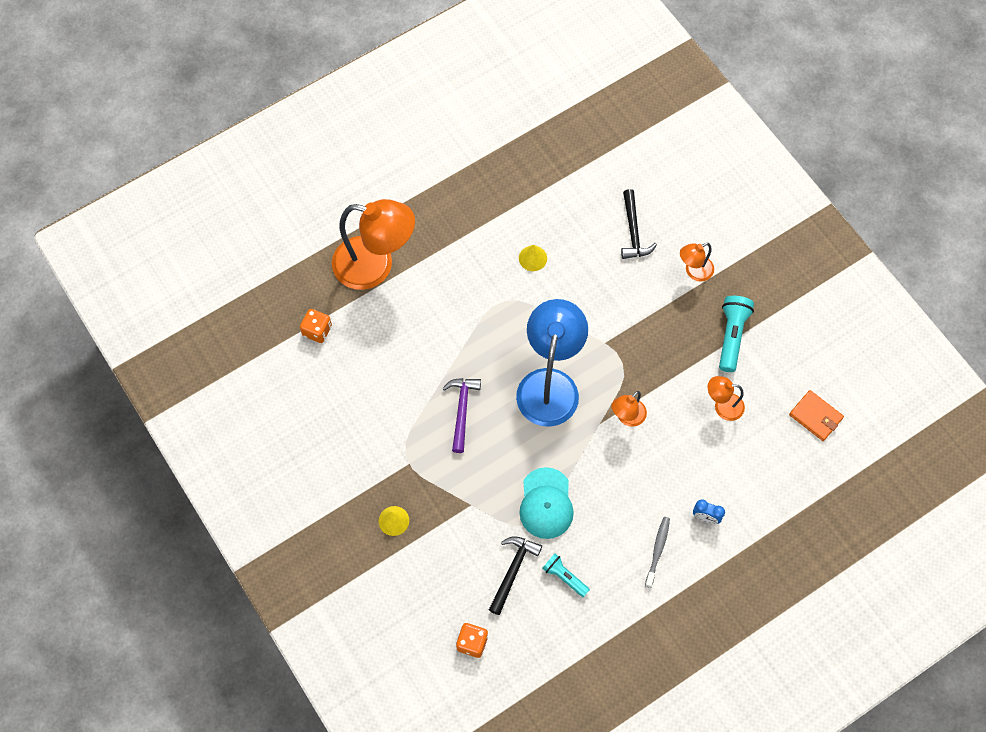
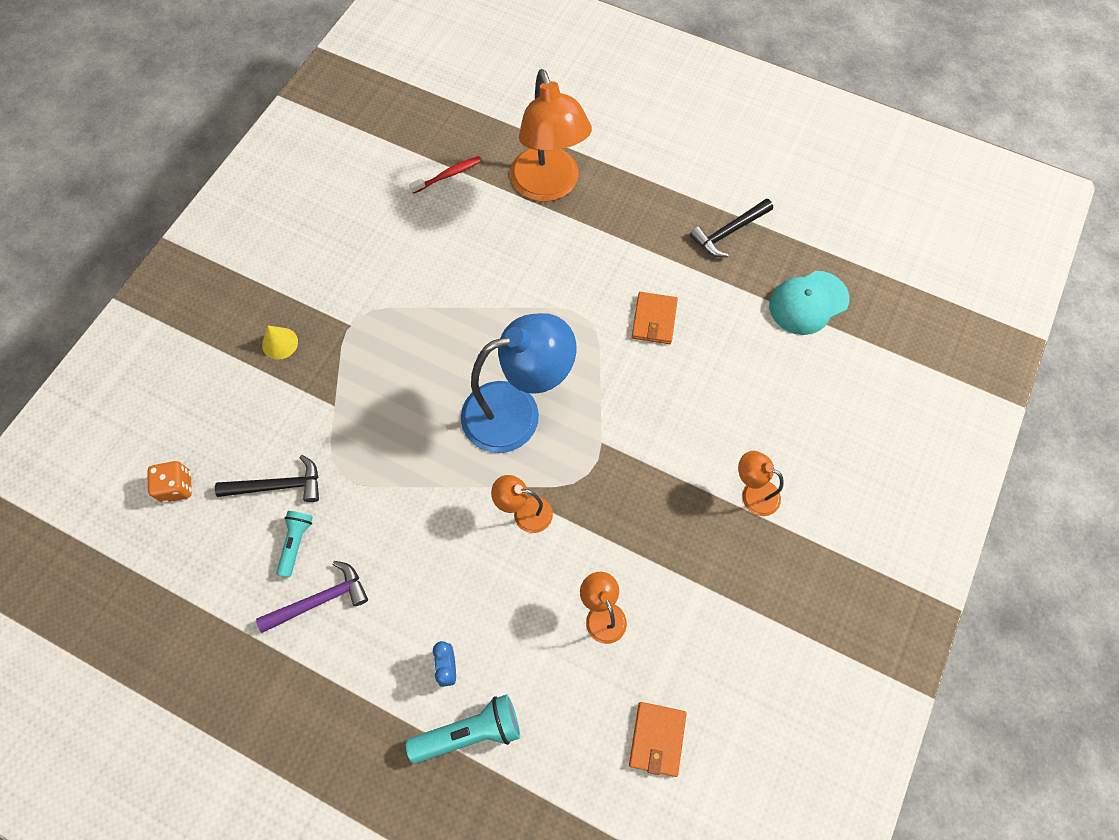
camera: 60 degrees right, 0 degrees up
orange dice [300,309,332,343] -> red toothbrush [409,156,482,194]
purple hammer [442,378,481,453] -> purple hammer moved to [256,561,368,633]
yellow cone [519,245,547,271] -> orange wallet [632,292,678,344]
turquoise cap [519,467,574,539] -> turquoise cap moved to [769,271,849,335]
black hammer [621,189,657,259] -> black hammer moved to [690,199,773,257]
grey toothbrush [645,517,670,588] -> none
turquoise flashlight [719,296,754,372] -> turquoise flashlight moved to [406,694,520,764]

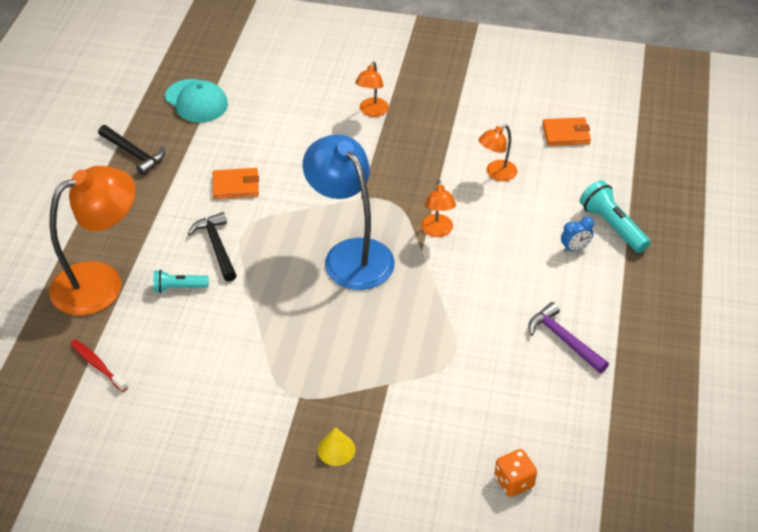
camera: 105 degrees left, 20 degrees down
black hammer [215,455,319,502] -> black hammer moved to [188,212,237,282]
turquoise flashlight [276,511,313,577] -> turquoise flashlight moved to [154,270,209,293]

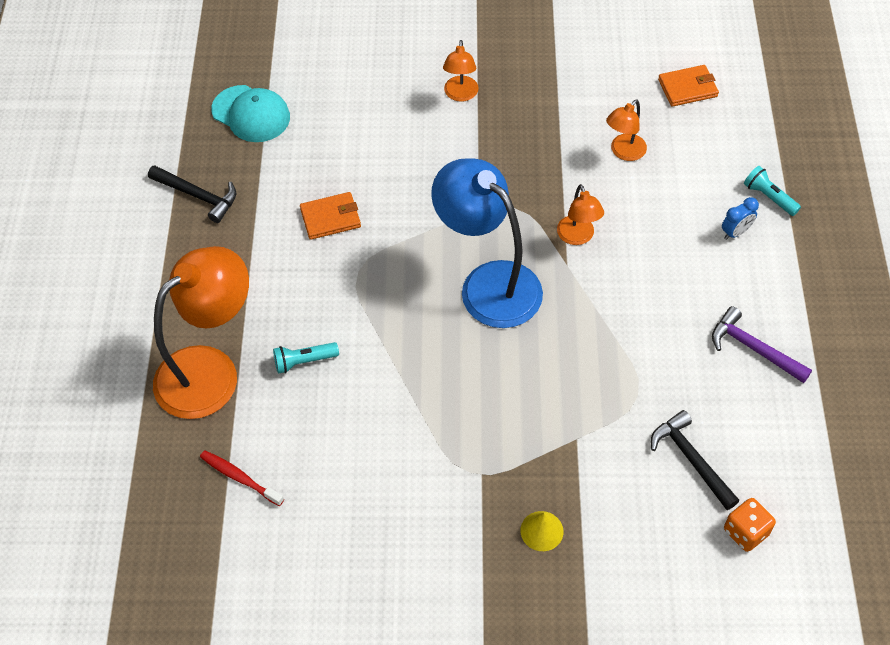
camera: 10 degrees left, 10 degrees up
black hammer [188,212,237,282] -> black hammer moved to [651,410,739,510]
turquoise flashlight [580,180,651,253] -> turquoise flashlight [744,166,801,216], size x0.63

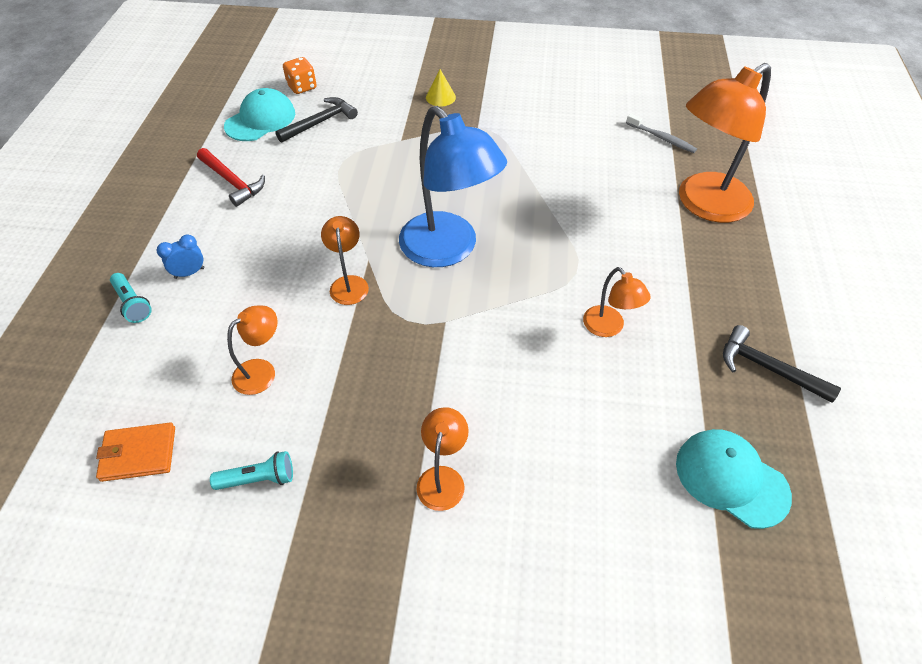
camera: 175 degrees left, 5 degrees down
red toothbrush [200,450,284,506] -> grey toothbrush [626,113,697,153]
turquoise flashlight [273,342,339,374] -> turquoise flashlight moved to [210,451,293,490]
orange wallet [300,192,361,240] -> orange lamp [583,267,651,337]
black hammer [651,410,739,510] -> black hammer turned 105 degrees counterclockwise [275,97,358,143]
purple hammer [712,306,812,383] -> red hammer [197,148,265,207]
none -> turquoise cap [224,88,295,141]

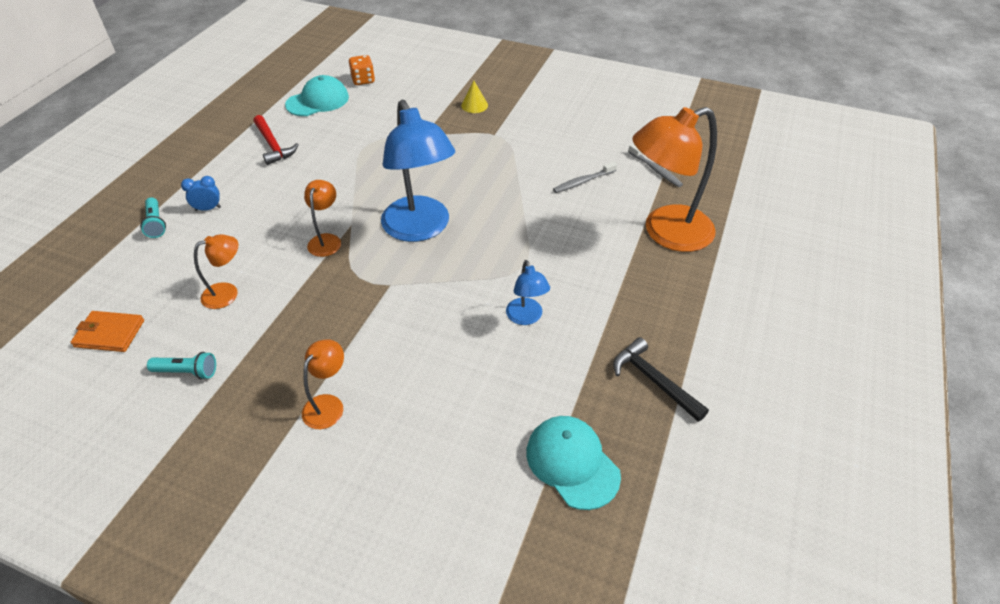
camera: 15 degrees right, 5 degrees down
black hammer [275,97,358,143] -> none
orange lamp [583,267,651,337] -> blue lamp [506,260,550,325]
none -> grey toothbrush [553,162,617,193]

